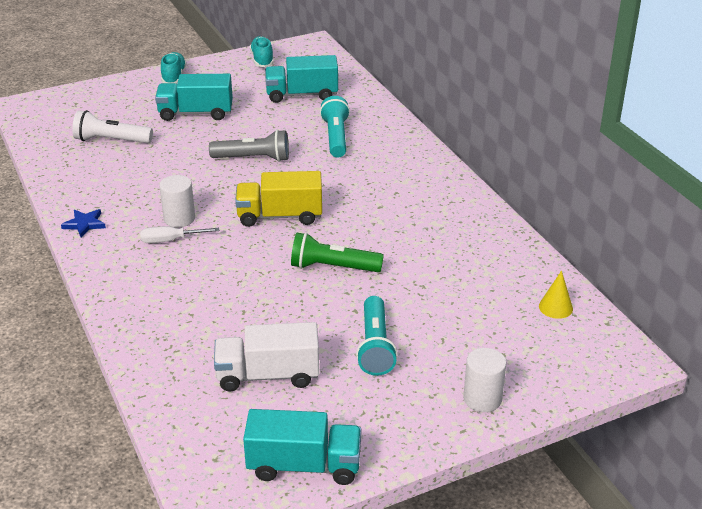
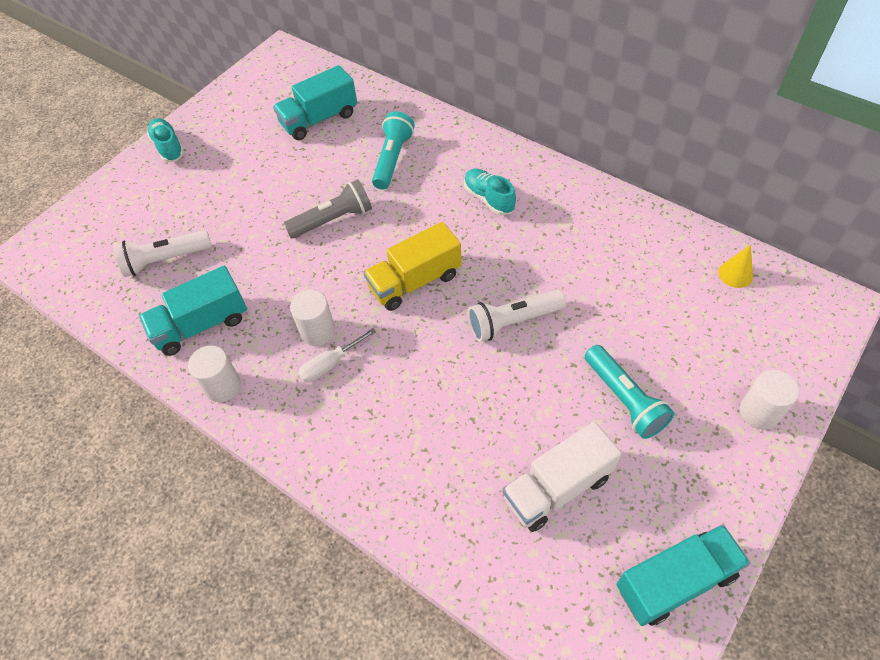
camera: 25 degrees left, 20 degrees up
blue star [61,209,106,238] -> white cylinder [188,345,241,402]
turquoise truck [155,74,233,121] -> turquoise truck moved to [139,266,247,356]
turquoise shoe [250,36,274,67] -> turquoise shoe moved to [464,169,516,215]
green flashlight [291,232,384,272] -> white flashlight [468,290,566,342]
turquoise flashlight [320,96,350,157] -> turquoise flashlight turned 45 degrees clockwise [372,111,415,190]

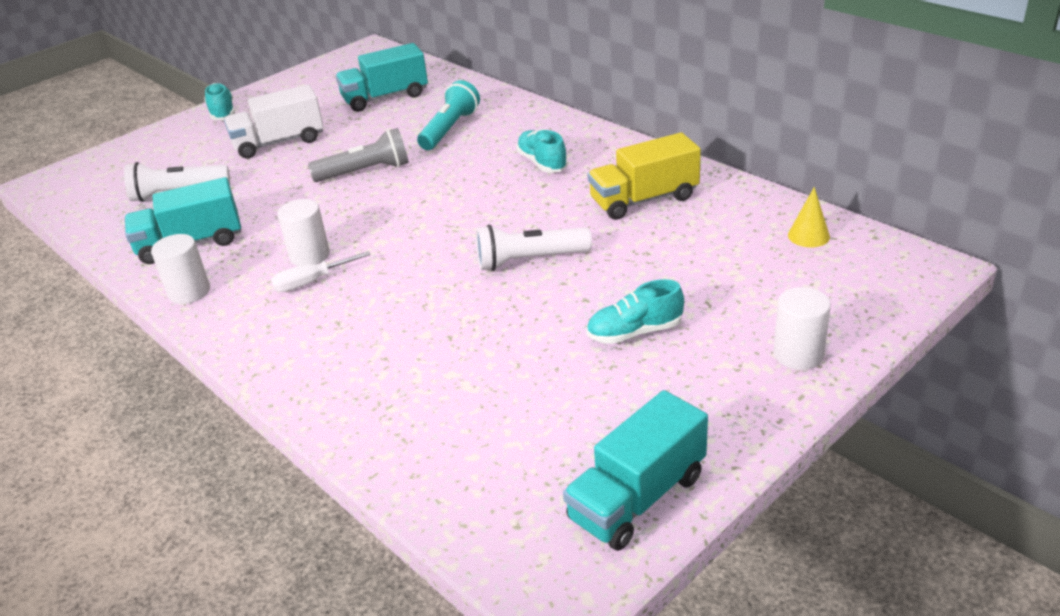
camera: 10 degrees right, 20 degrees down
yellow truck [363,222,462,311] -> yellow truck moved to [588,132,701,220]
white truck [502,422,622,532] -> white truck moved to [224,85,324,159]
turquoise flashlight [585,345,675,439] -> turquoise shoe [587,279,684,344]
turquoise truck [616,524,750,626] -> turquoise truck turned 150 degrees clockwise [563,390,708,551]

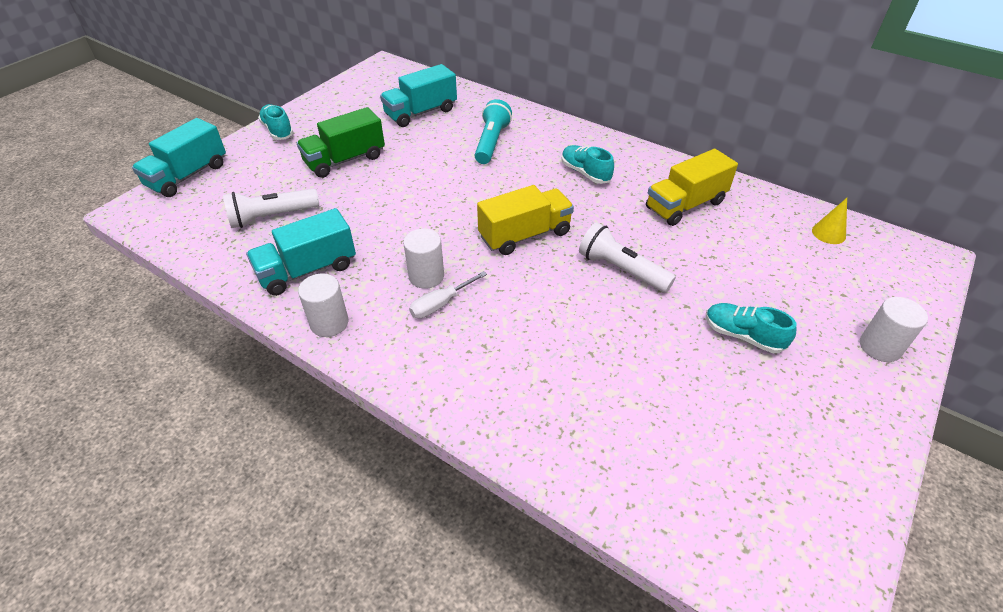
camera: 15 degrees left, 10 degrees up
white truck [224,85,324,159] -> green truck [297,107,385,178]
grey flashlight [308,128,409,182] -> none
white flashlight [476,225,592,271] -> white flashlight turned 60 degrees clockwise [579,222,676,293]
turquoise truck [563,390,708,551] -> turquoise truck moved to [132,118,226,197]
turquoise shoe [587,279,684,344] -> turquoise shoe turned 60 degrees clockwise [706,303,796,353]
none -> yellow truck [477,185,574,255]

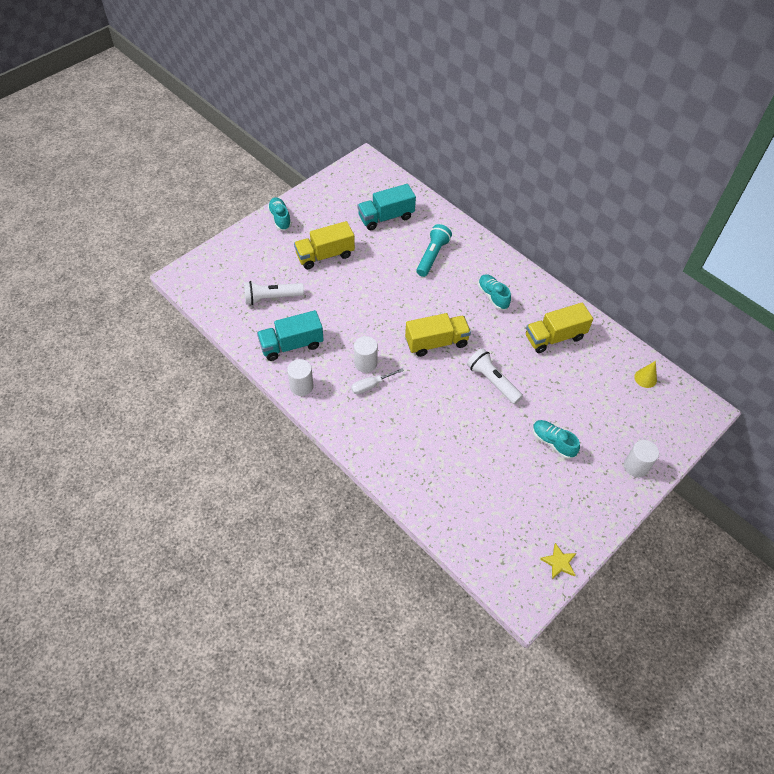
camera: 10 degrees right, 10 degrees up
turquoise truck [132,118,226,197] -> none
green truck [297,107,385,178] -> yellow truck [294,221,355,269]
none -> yellow star [540,543,577,579]

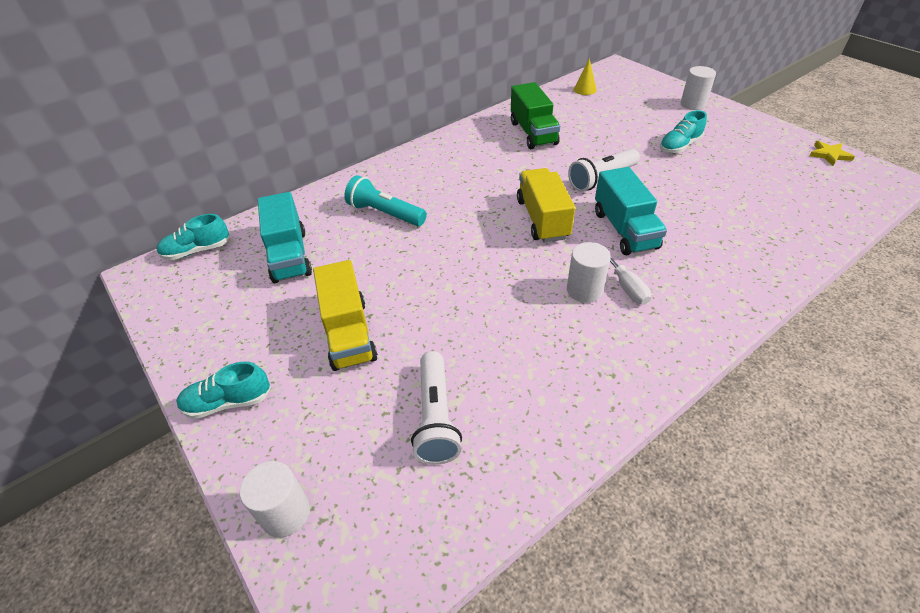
camera: 80 degrees left, 10 degrees down
turquoise truck [257,310,324,361] -> turquoise truck moved to [595,167,667,255]
white cylinder [287,359,314,396] -> white cylinder moved to [240,461,310,538]
turquoise shoe [478,274,511,310] -> turquoise shoe moved to [156,214,230,260]
yellow truck [526,303,593,353] -> green truck [511,82,560,149]

